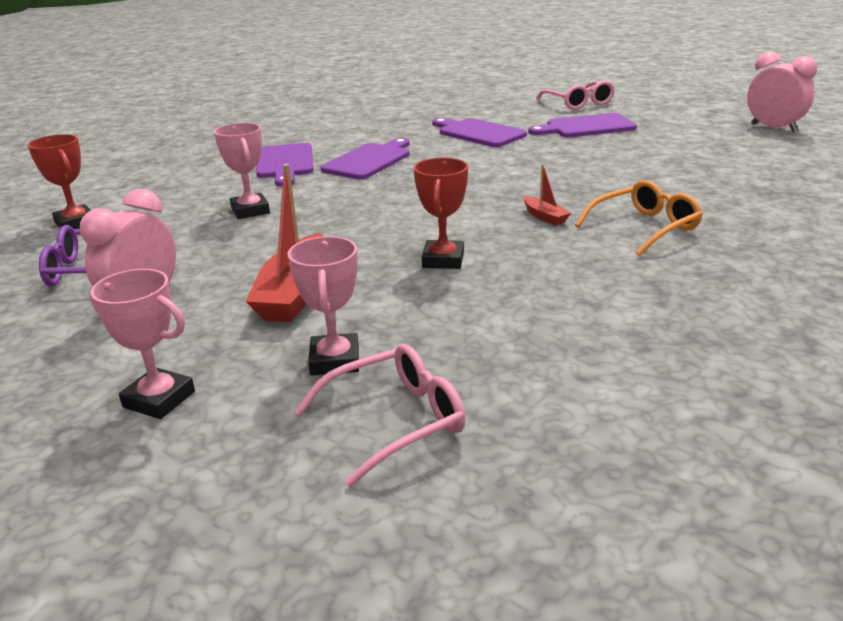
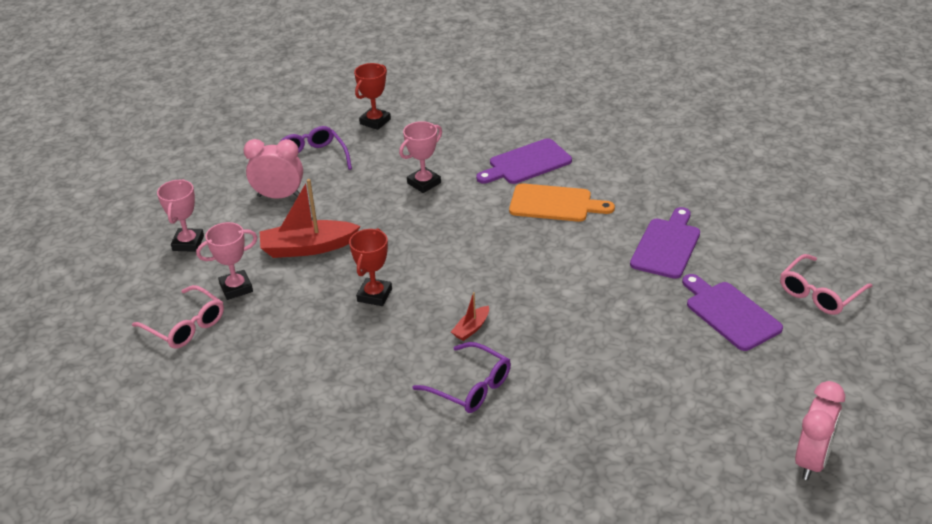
camera: 70 degrees right, 10 degrees up
purple cutting board [321,138,410,179] -> orange cutting board [509,183,615,222]
red trophy [414,157,468,269] -> red trophy turned 60 degrees counterclockwise [349,228,392,306]
orange glasses [575,180,703,256] -> purple glasses [413,342,511,413]

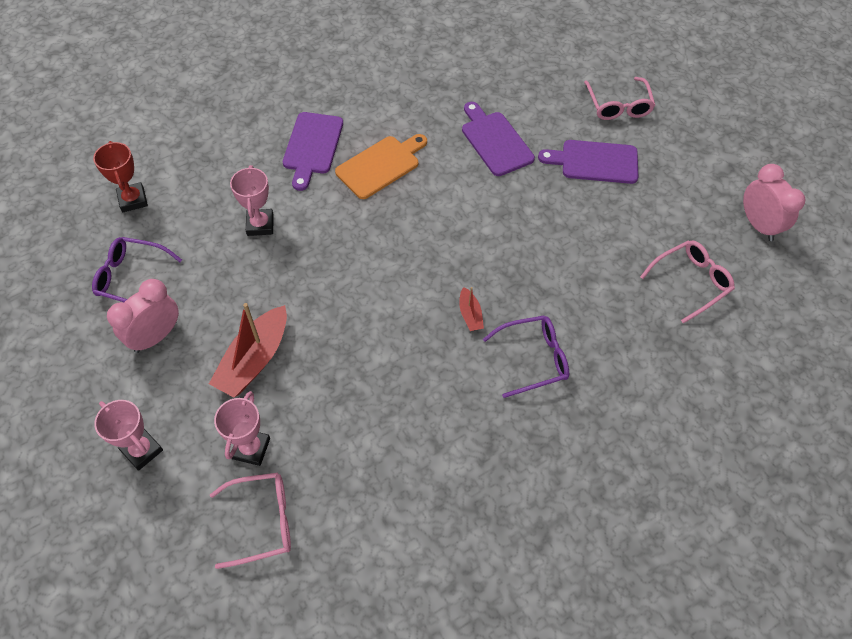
camera: 55 degrees left, 20 degrees up
red trophy [349,228,392,306] -> none
none -> pink glasses [640,240,735,323]

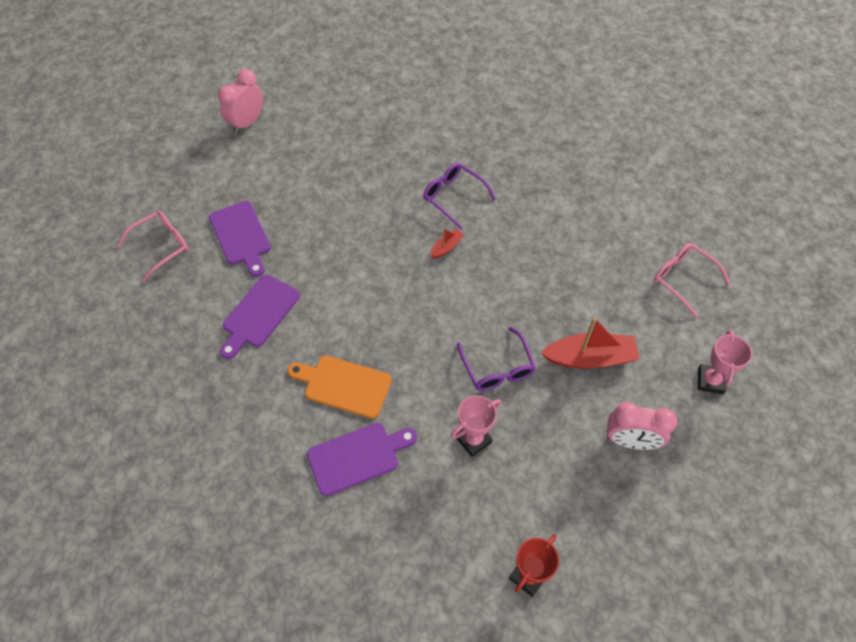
camera: 120 degrees left, 0 degrees up
purple glasses [92,237,182,302] -> purple glasses moved to [457,327,536,391]
pink trophy [214,391,270,466] -> none
pink glasses [640,240,735,323] -> none

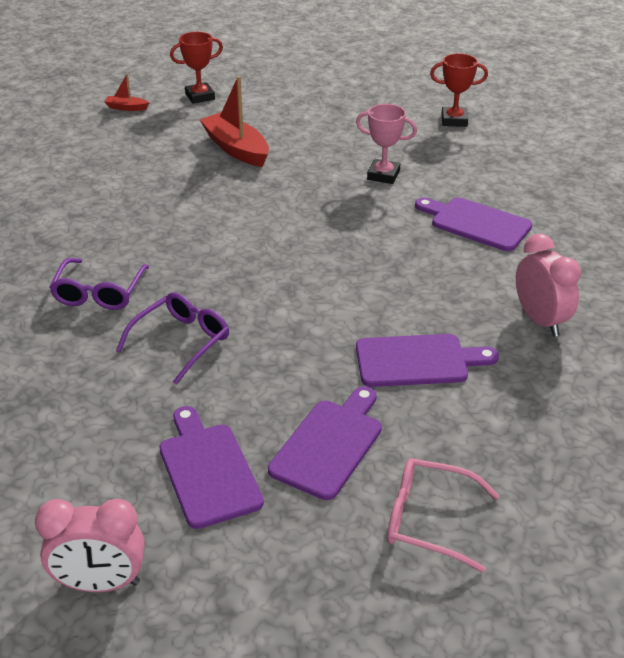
camera: 125 degrees left, 20 degrees down
orange cutting board [287,355,392,419] -> none
red boat [430,228,464,259] -> red boat moved to [104,73,150,111]
purple glasses [457,327,536,391] -> purple glasses moved to [116,292,229,385]
pink clock [607,402,678,450] -> pink clock moved to [516,234,581,337]
pink glasses [654,243,730,317] -> none
pink trophy [698,330,752,394] -> red trophy [170,32,223,104]
none -> purple cutting board [159,406,264,529]

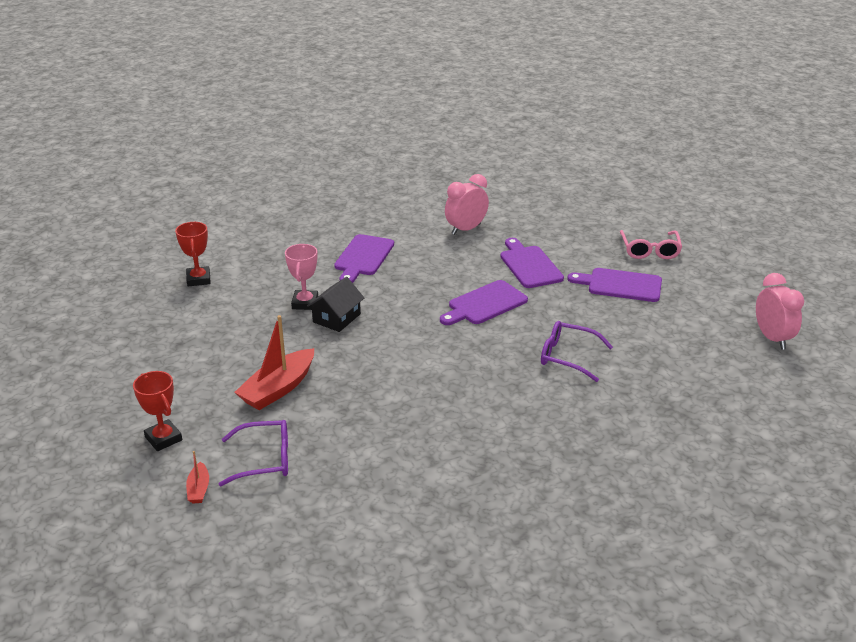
camera: 105 degrees left, 5 degrees down
purple glasses [49,258,149,310] -> purple glasses moved to [219,420,288,486]
purple cutting board [159,406,264,529] -> purple cutting board moved to [440,280,528,325]
none -> black house [307,277,364,332]

